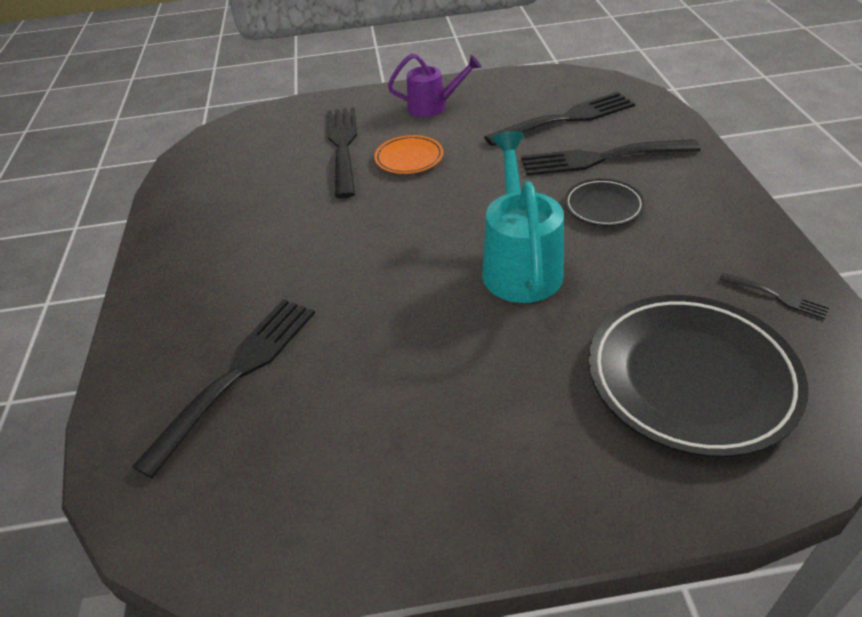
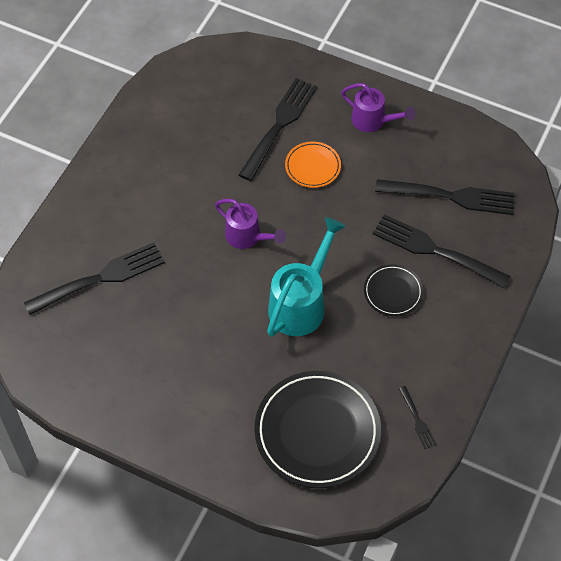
camera: 30 degrees right, 15 degrees up
none -> purple watering can [215,199,286,249]

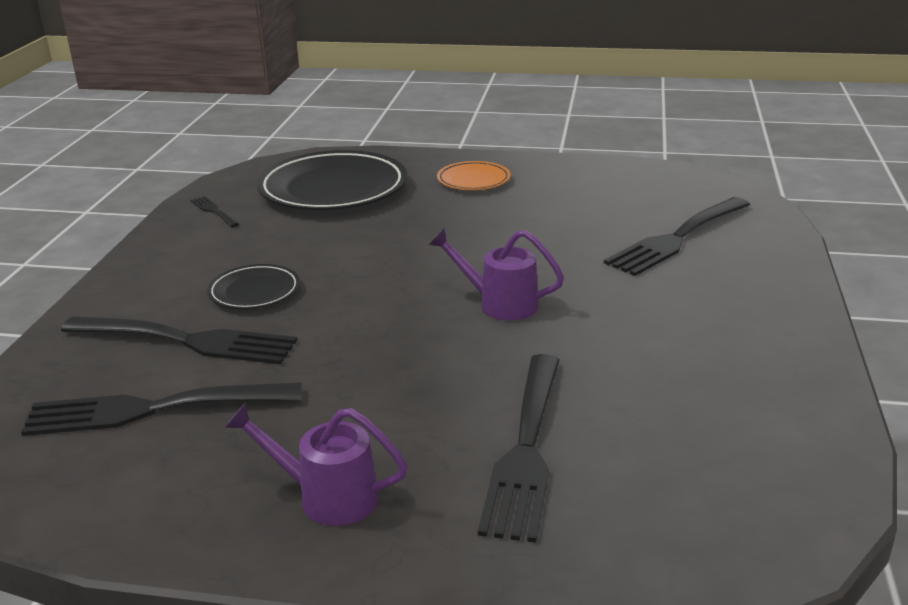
camera: 165 degrees right, 30 degrees down
turquoise watering can [267,217,346,337] -> none
orange plate [285,142,341,188] -> orange plate moved to [437,161,511,190]

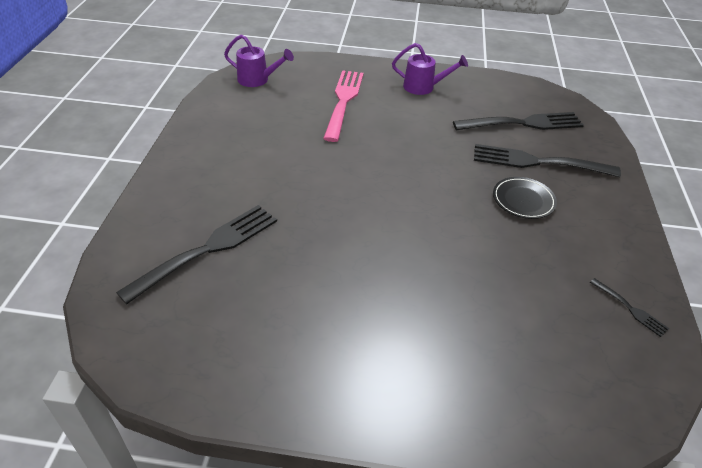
camera: 175 degrees right, 15 degrees up
black plate [257,150,407,210] -> none
purple watering can [429,229,564,321] -> purple watering can moved to [224,34,294,87]
orange plate [437,161,511,190] -> none
black fork [478,354,559,543] -> pink fork [323,70,364,142]

